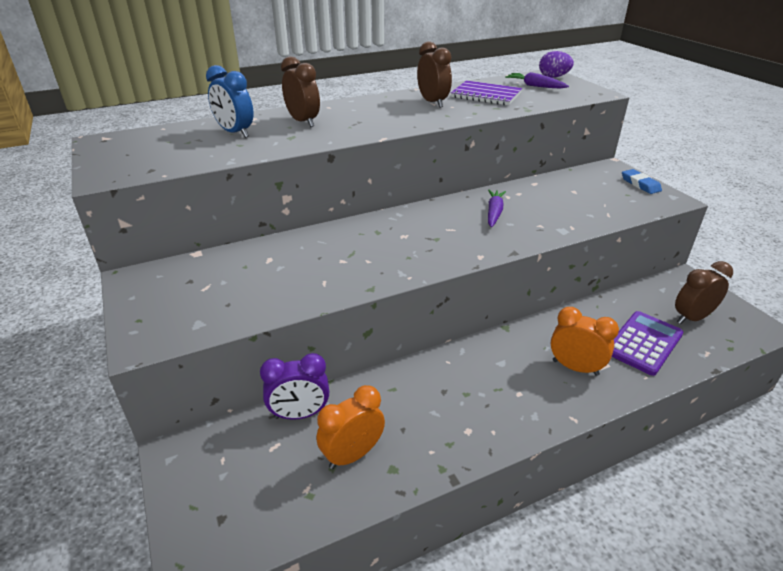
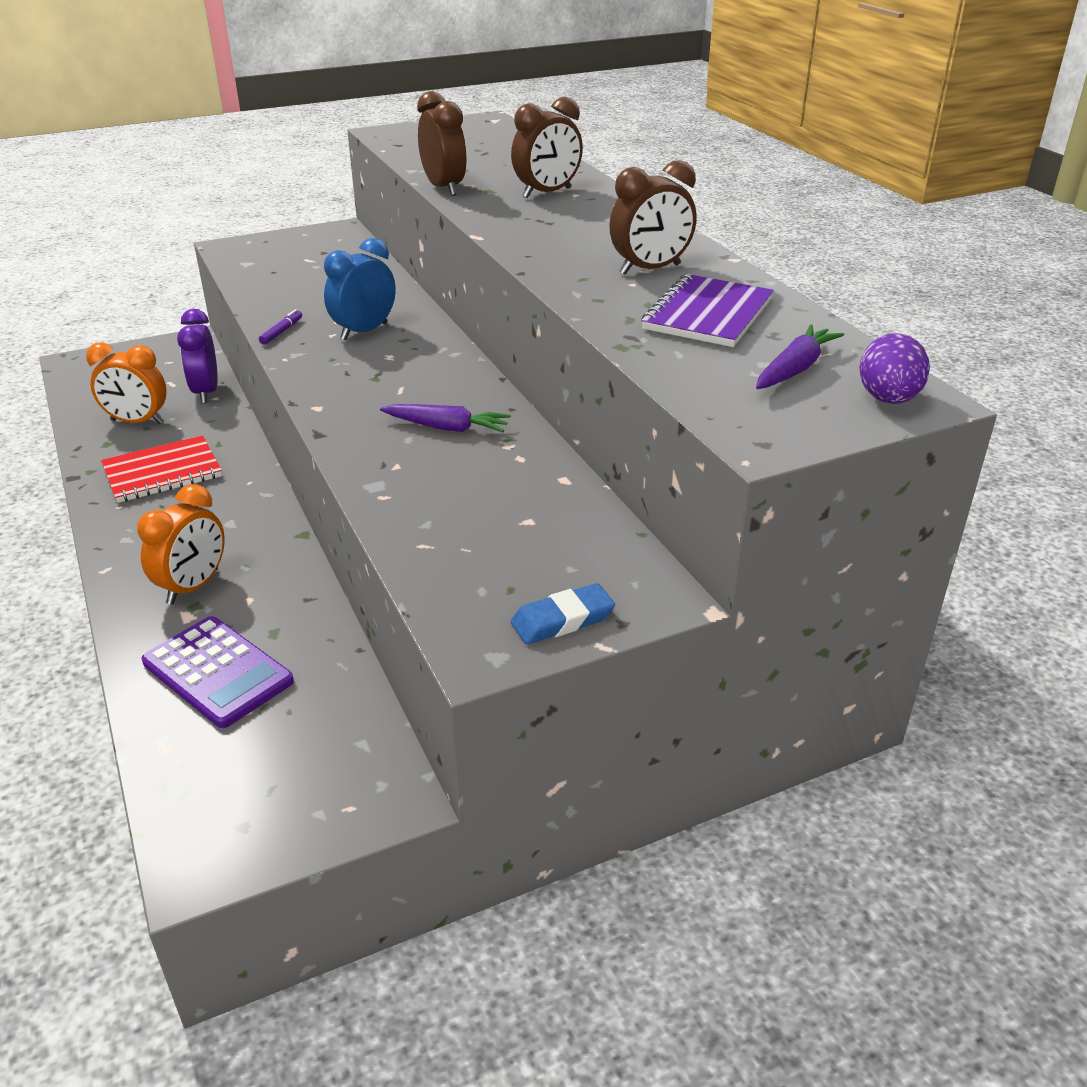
camera: 90 degrees right, 0 degrees up
blue clock [206,65,254,138] -> blue clock moved to [324,238,396,340]
orange clock [316,385,385,469] -> orange clock turned 135 degrees clockwise [86,342,167,424]
brown clock [675,261,733,324] -> brown clock moved to [417,91,467,196]
none -> red notebook [101,436,222,503]
none -> purple marker [259,309,302,345]

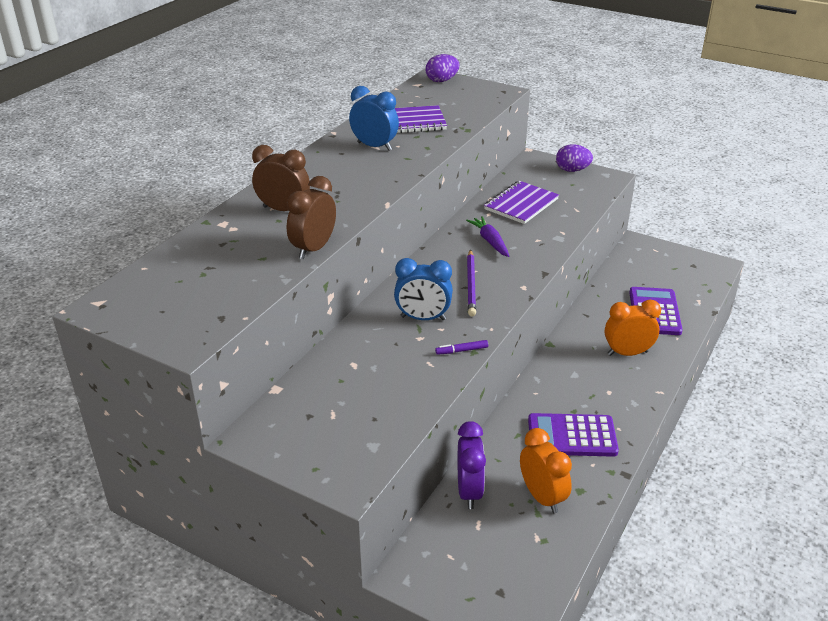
camera: 125 degrees left, 0 degrees up
red notebook [101,436,222,503] -> purple calculator [528,413,619,457]
purple clock [177,309,218,404] -> purple clock turned 45 degrees counterclockwise [458,421,486,509]
blue eraser [511,583,615,644] -> purple egg [556,144,593,172]
brown clock [609,160,697,275] -> blue clock [349,86,399,151]
purple carrot [756,324,844,389] -> none
none -> purple pencil [467,249,476,316]
none -> purple notebook [484,181,559,224]

